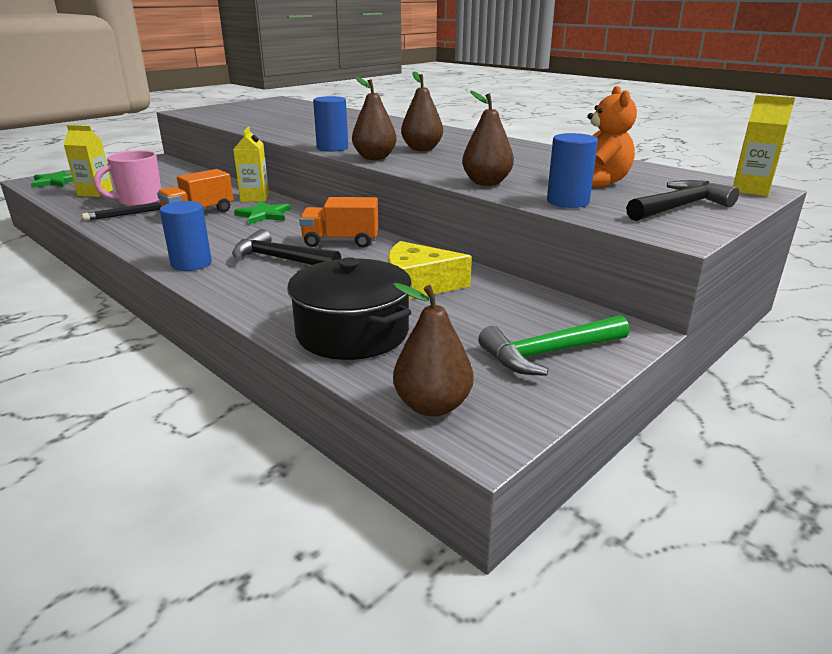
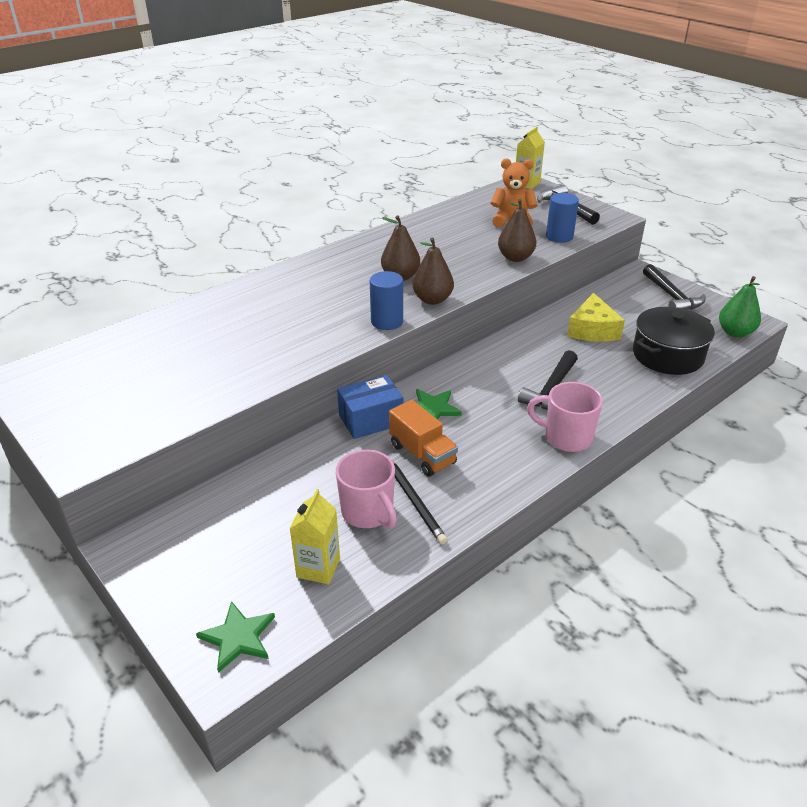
camera: 85 degrees left, 10 degrees up
blue cylinder [160,201,212,271] -> pink mug [527,382,603,452]
yellow carton [233,127,269,202] -> blue box [337,375,404,439]
orange truck [299,197,379,248] -> none
brown pear [393,283,474,417] -> green pear [719,276,761,338]
green hammer [478,315,629,376] -> black hammer [643,264,706,310]

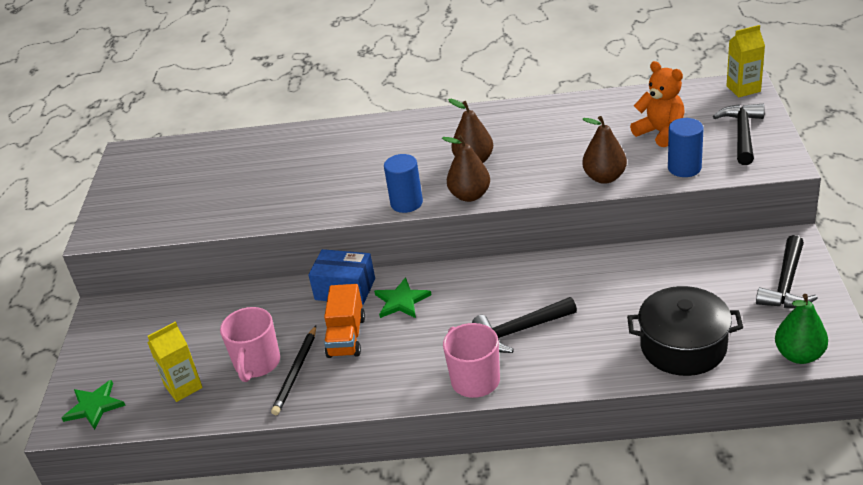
camera: 45 degrees right, 0 degrees up
yellow cheese [567,293,625,342] -> none

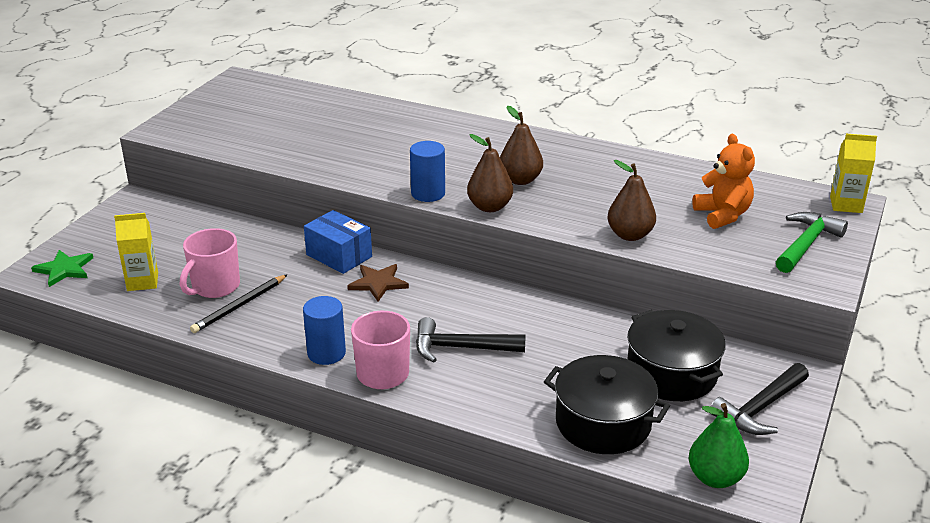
camera: 20 degrees right, 5 degrees down
orange truck [324,284,365,358] -> none
green star [374,277,432,318] -> brown star [347,264,409,301]
blue cylinder [668,118,704,177] -> blue cylinder moved to [303,296,346,365]
black hammer [713,104,765,165] -> green hammer [776,212,848,273]
none -> black pot [627,310,726,401]

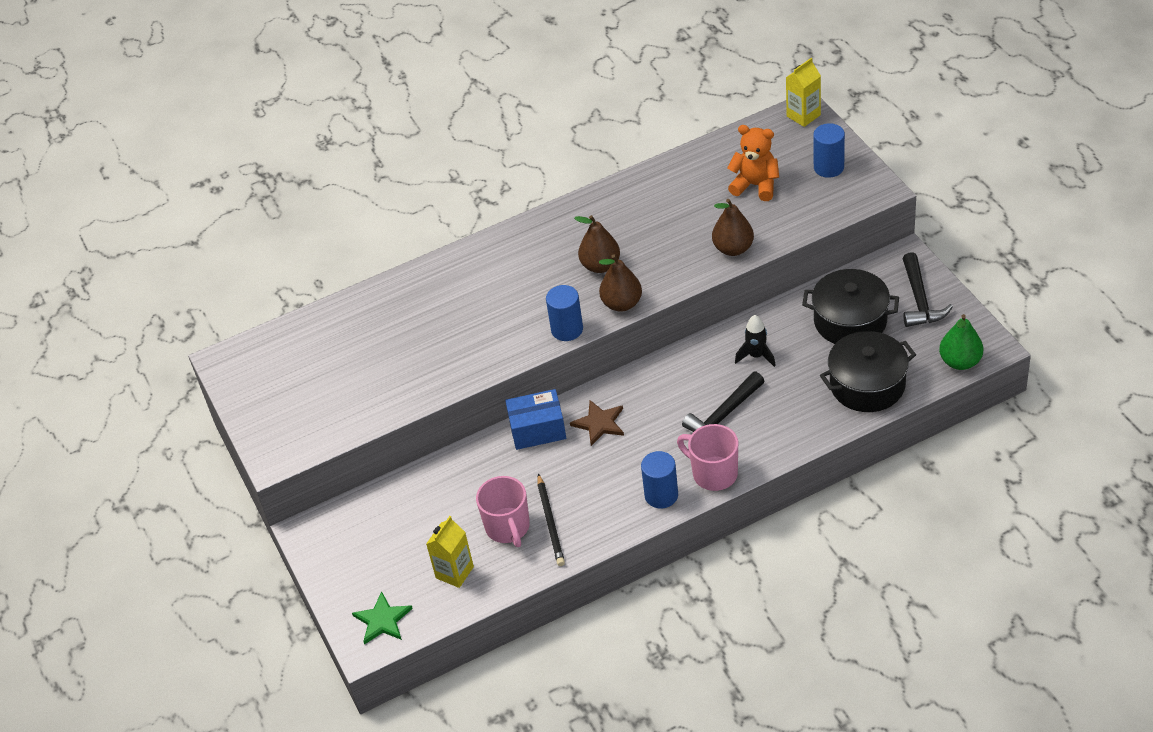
camera: 45 degrees left, 15 degrees up
green hammer [776,212,848,273] -> blue cylinder [813,123,845,178]
none -> black rocket [735,315,776,367]

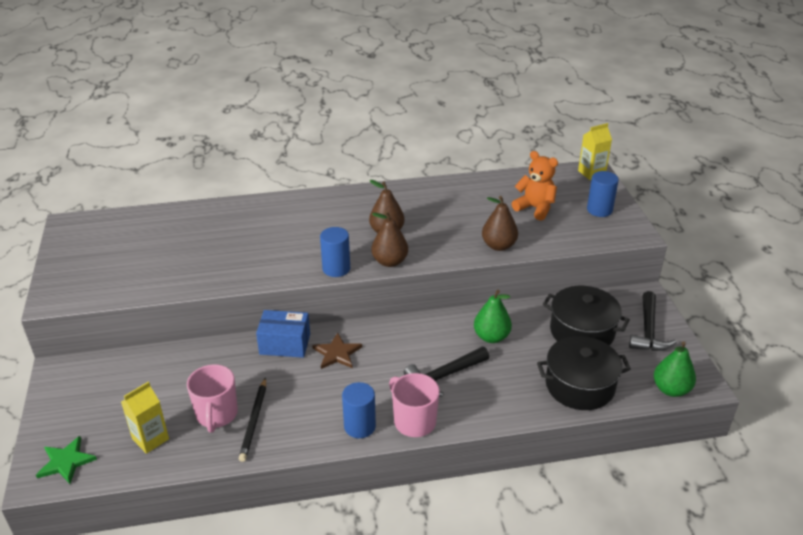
camera: 10 degrees right, 10 degrees down
black rocket [735,315,776,367] -> green pear [474,290,512,343]

